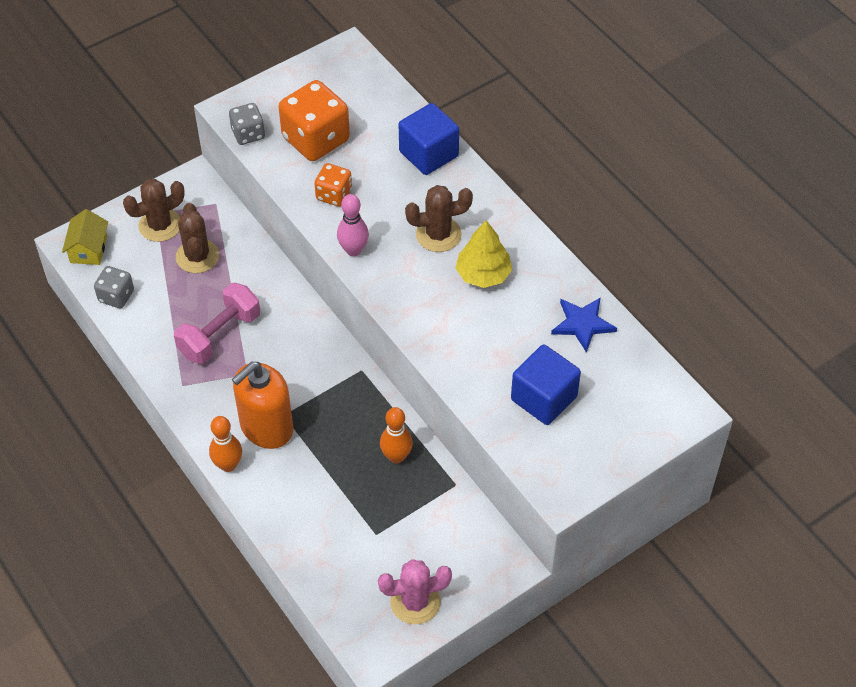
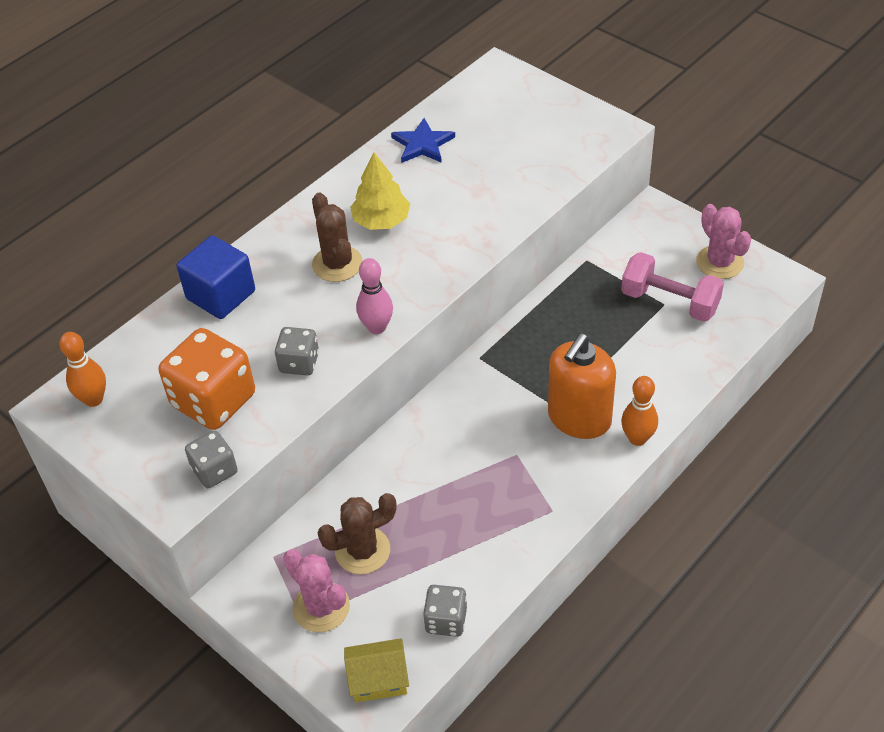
camera: 100 degrees left, 5 degrees down
brown cactus [123,179,185,242] -> pink cactus [283,549,350,633]
pink dumbbell [174,283,260,364] -> pink dumbbell moved to [621,252,724,322]
orange soap dispenser [232,362,293,449] -> orange soap dispenser turned 90 degrees clockwise [548,334,616,439]
orange dice [314,163,352,207] -> grey dice [275,327,319,376]
orange bowling pin [380,407,413,464] -> orange bowling pin moved to [59,332,106,407]
blue cube [511,345,581,425] -> none

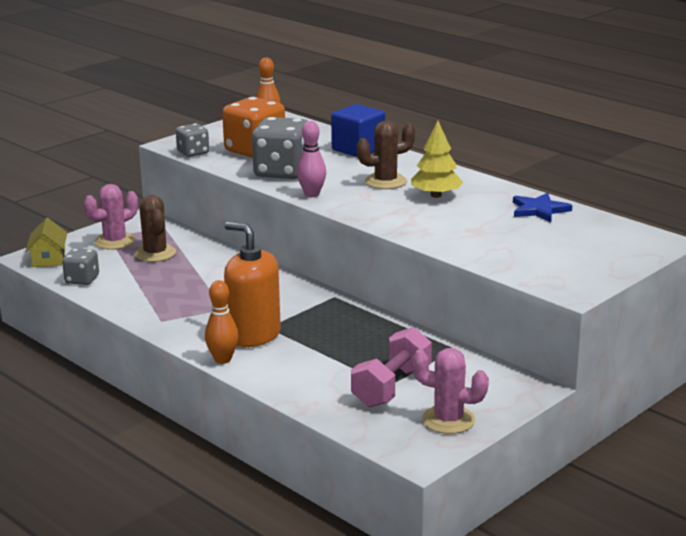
camera: 90 degrees right, 25 degrees down
grey dice [275,327,319,376] -> grey dice [252,117,307,179], size x1.83
pink cactus [696,204,751,279] -> pink cactus turned 45 degrees clockwise [412,348,489,434]

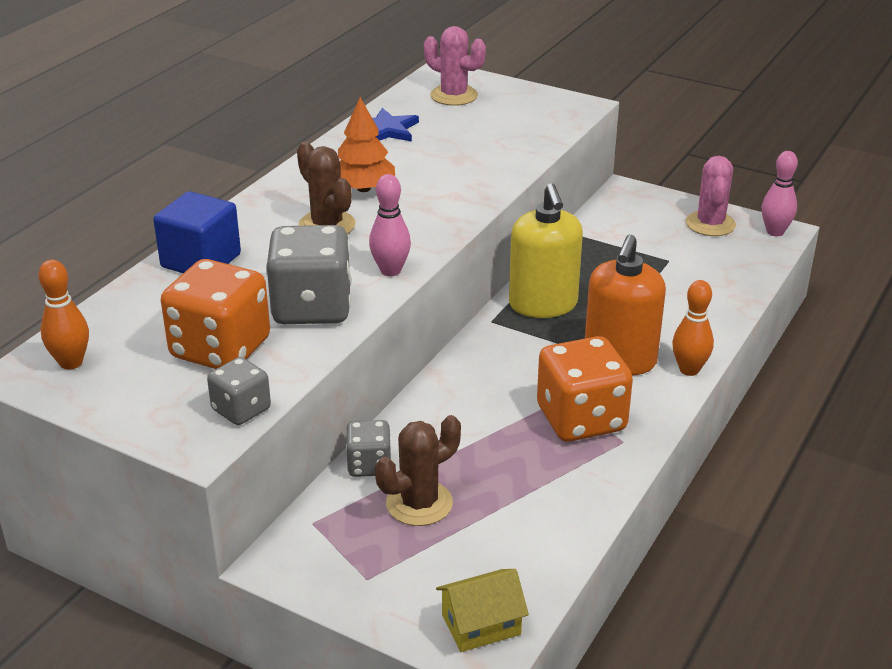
camera: 105 degrees left, 10 degrees up
grey dice [62,248,99,285] -> grey dice moved to [346,420,391,477]
pink cactus [84,184,138,250] -> pink cactus moved to [424,26,486,106]
pink dumbbell [351,327,432,408] -> none
yellow tree [411,120,463,198] -> orange tree [338,97,395,192]
none -> yellow soap dispenser [509,183,583,318]
none -> orange dice [537,336,633,442]
none -> pink bowling pin [762,151,798,236]

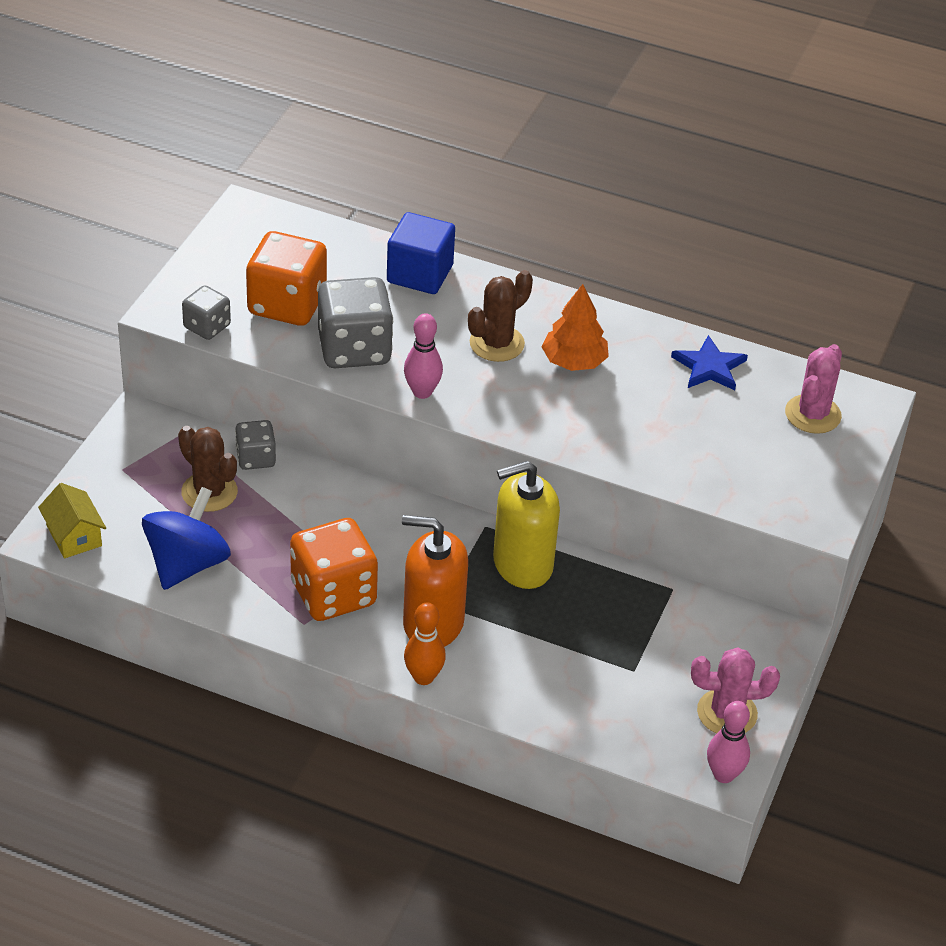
camera: 80 degrees right, 10 degrees up
orange bowling pin [38,260,89,370] -> none
none -> blue spinning top [142,487,231,590]

